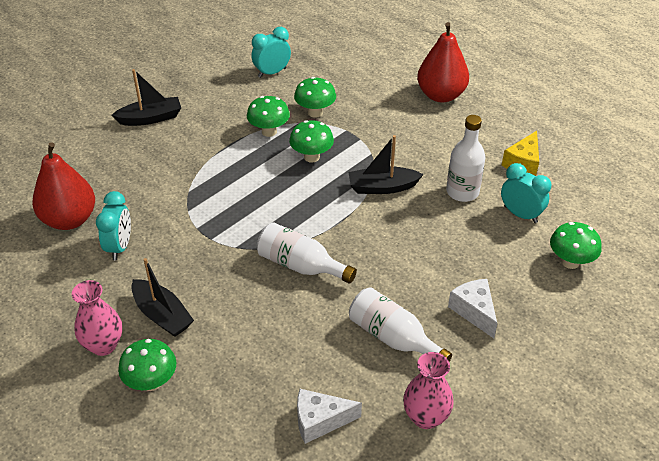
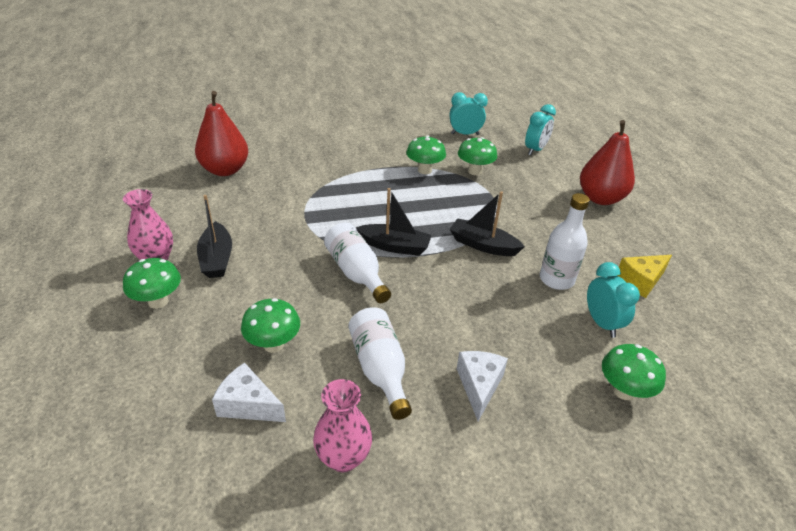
camera: 30 degrees right, 5 degrees down
turquoise clock [96,191,131,260] -> turquoise clock moved to [525,104,556,155]
black boat [112,69,181,126] -> black boat moved to [356,188,432,256]
green mushroom [289,120,334,163] -> green mushroom moved to [241,298,300,353]

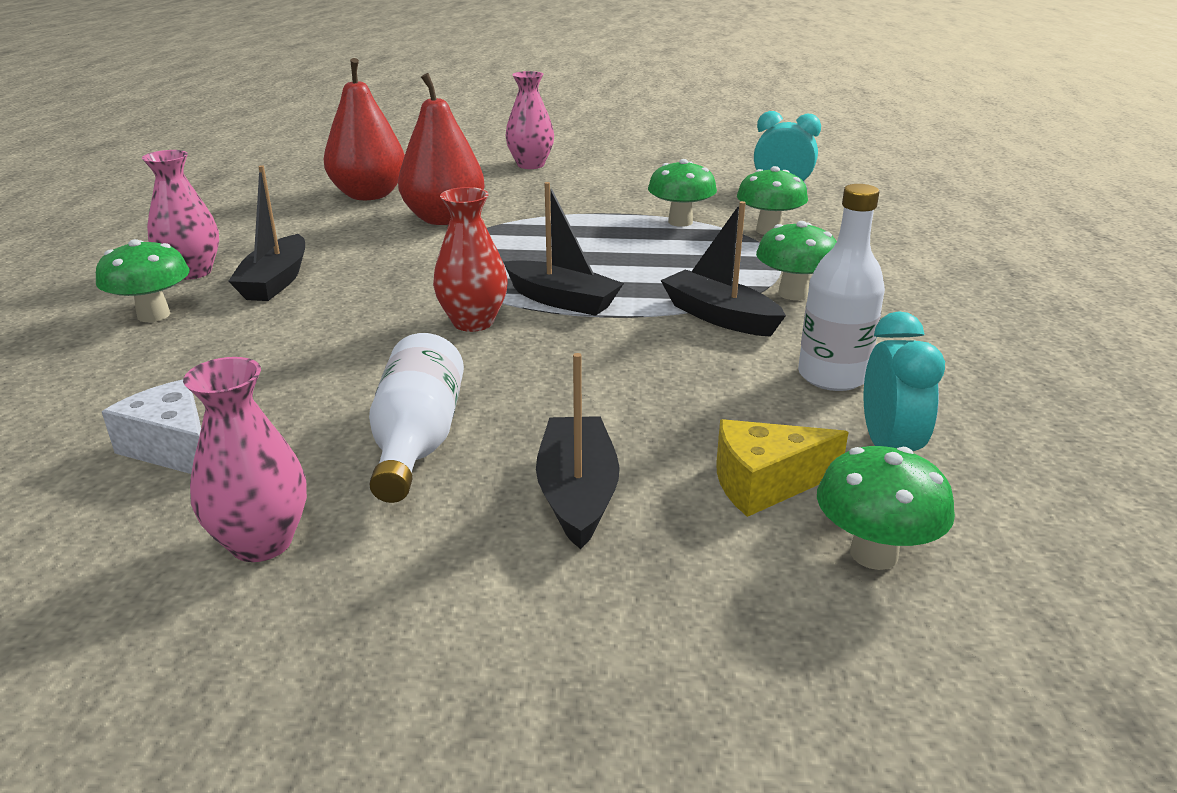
camera: 20 degrees right, 10 degrees down
green mushroom [241,298,300,353] -> green mushroom moved to [756,221,837,300]
white bottle [324,223,391,303] -> red vase [433,187,508,332]
white cheese [457,351,508,421] -> black boat [536,353,620,549]
turquoise clock [525,104,556,155] -> none
red pear [580,120,635,205] -> red pear moved to [398,73,484,225]
yellow cheese [617,255,672,298] -> yellow cheese moved to [716,419,849,517]
none -> pink vase [505,71,554,169]

